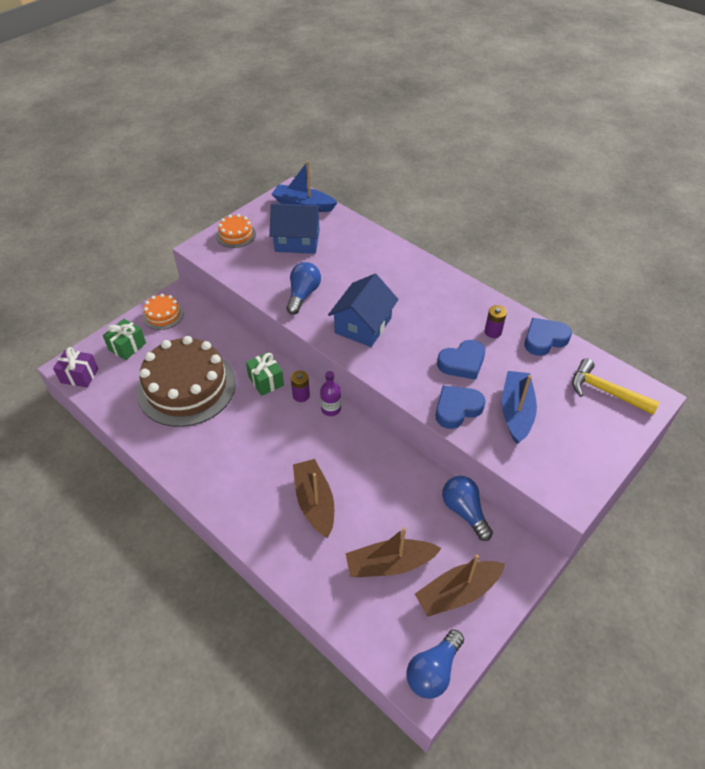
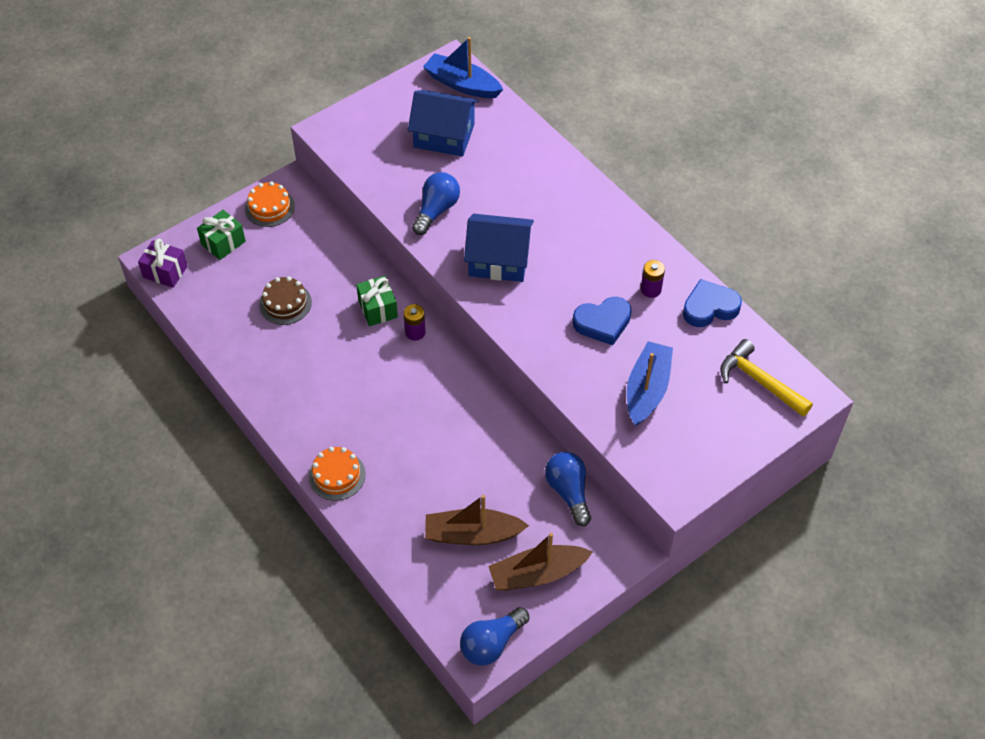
camera: 10 degrees right, 5 degrees up
brown cake [137,336,236,427] -> brown cake [259,276,312,325], size x0.46
orange cake [216,214,256,248] -> orange cake moved to [309,447,366,501]
brown boat [293,459,334,538] -> none
purple bottle [320,371,341,416] -> none
blue house [328,274,399,347] -> blue house turned 60 degrees clockwise [464,214,534,282]
blue heart [436,385,486,429] -> none

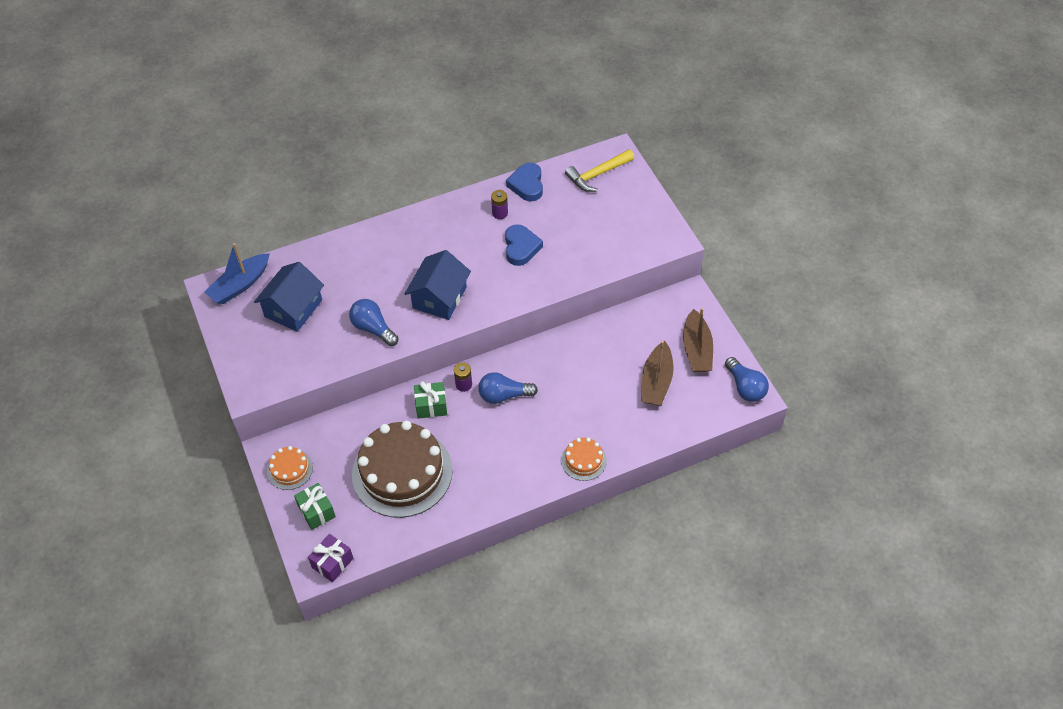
camera: 75 degrees left, 0 degrees up
brown cake [259,276,312,325] -> brown cake [352,421,453,518], size x2.19
blue light bulb [545,452,591,526] -> blue light bulb moved to [478,372,538,404]
blue boat [627,341,673,426] -> none

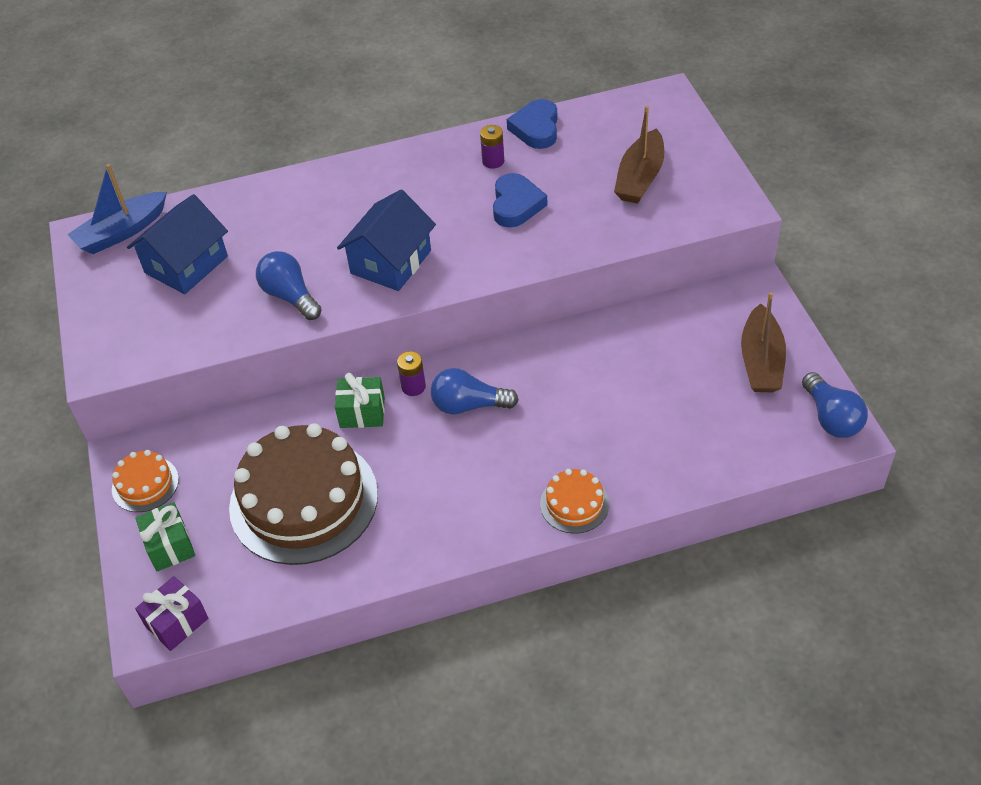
camera: 10 degrees right, 5 degrees down
yellow hammer [565,149,634,192] -> none
brown boat [641,341,674,406] -> brown boat moved to [614,106,664,204]

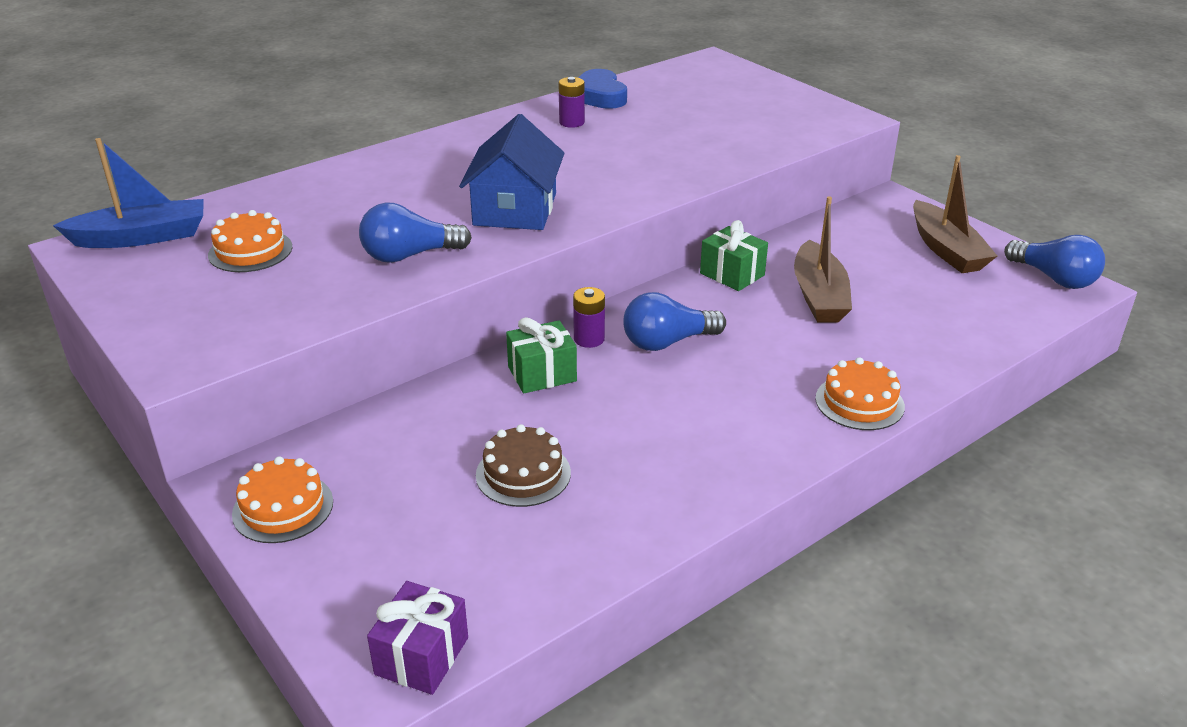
camera: 25 degrees left, 15 degrees down
blue boat [67,164,167,254] -> blue boat turned 135 degrees counterclockwise [53,138,204,248]
blue house [127,194,228,294] -> orange cake [208,210,292,272]
green gift [135,502,195,571] -> green gift moved to [700,220,768,291]
brown cake [229,423,378,565] -> brown cake [476,424,571,507], size x0.46
blue light bulb [256,251,322,320] -> blue light bulb turned 45 degrees counterclockwise [359,203,472,263]
blue heart [493,173,548,228] -> none
brown boat [614,106,664,204] -> brown boat moved to [794,197,852,323]

